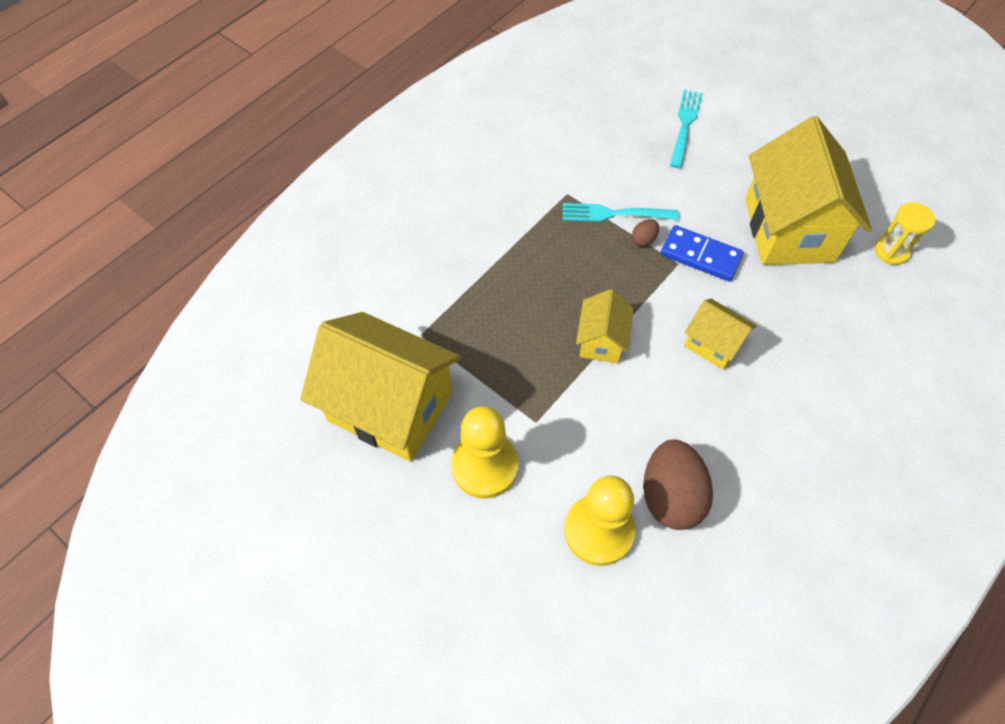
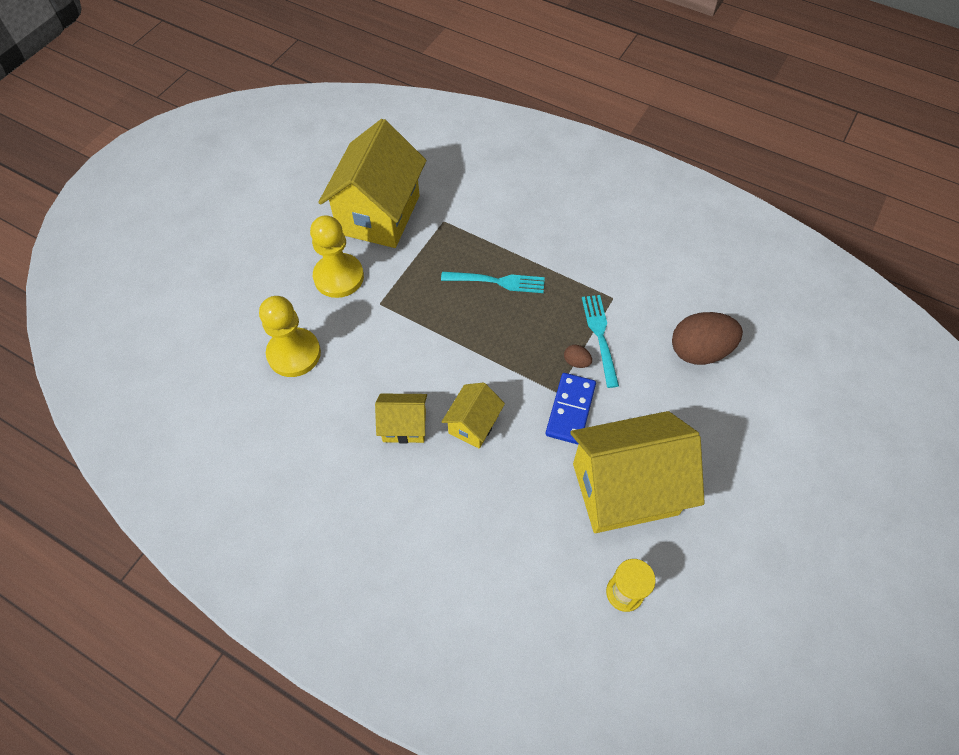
camera: 80 degrees right, 0 degrees up
yellow house [576,289,634,363] -> yellow house moved to [375,394,427,443]
brown egg [643,439,713,530] -> brown egg moved to [672,312,743,365]
turquoise fork [670,90,703,168] -> turquoise fork moved to [441,272,545,293]

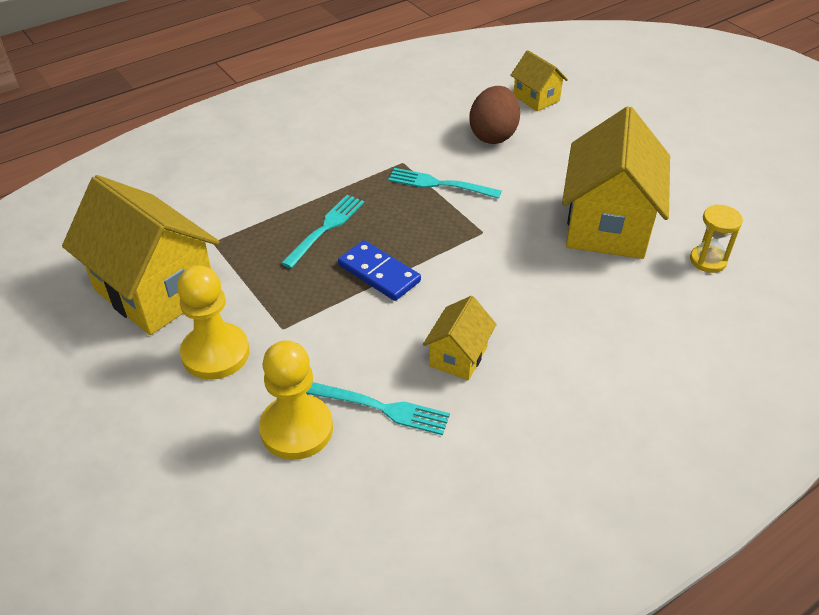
camera: 65 degrees left, 15 degrees down
yellow house [442,382,505,449] -> yellow house moved to [510,50,568,111]
blue domino [546,373,596,445] -> blue domino moved to [338,240,421,301]
brown egg [564,345,592,368] -> none
none -> turquoise fork [306,382,450,435]

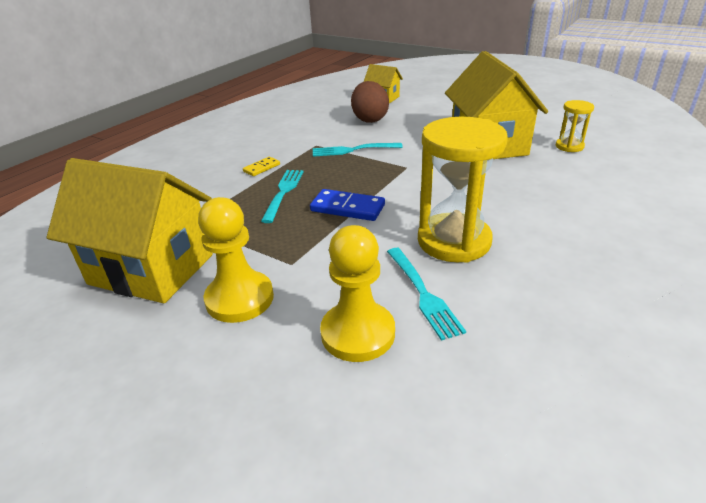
camera: 20 degrees left, 10 degrees down
turquoise fork [306,382,450,435] -> turquoise fork turned 75 degrees clockwise [387,248,466,341]
yellow house [423,296,497,380] -> yellow hourglass [418,117,508,263]
none -> yellow domino [243,157,280,176]

